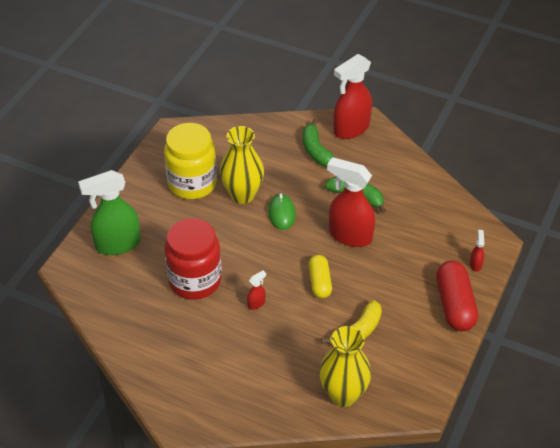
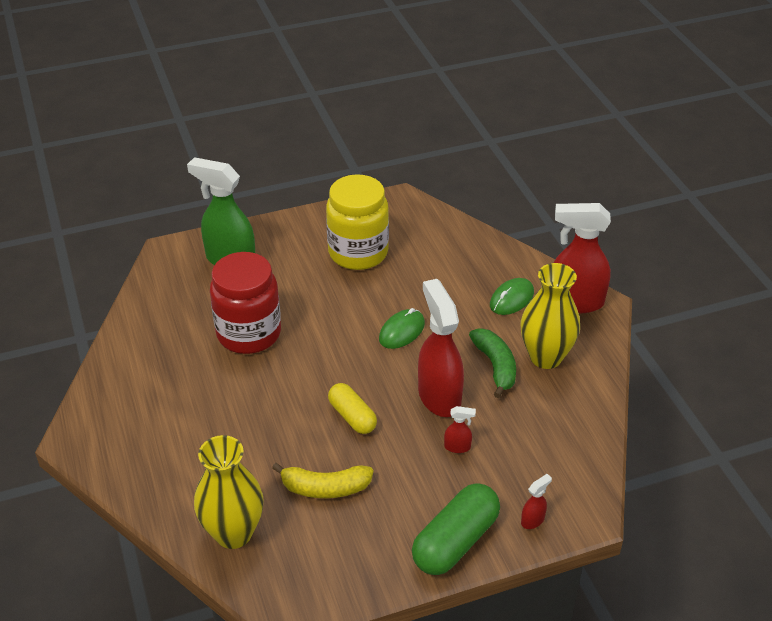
camera: 45 degrees right, 5 degrees down
yellow vase [220,126,264,204] -> yellow vase moved to [521,263,580,369]
red spray bottle [247,271,266,310] -> red spray bottle moved to [444,406,476,453]
green banana [303,119,335,167] -> green mouse [490,278,534,315]
yellow capsule [308,255,332,299] -> yellow capsule turned 75 degrees counterclockwise [328,383,377,434]
red capsule [436,260,478,331] -> green capsule [412,483,500,575]

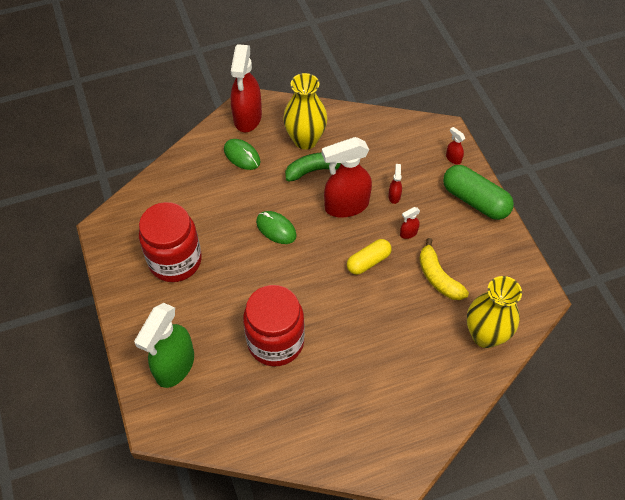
camera: 90 degrees left, 15 degrees up
yellow banana [272,463,373,498] -> yellow banana turned 150 degrees clockwise [419,238,469,300]
yellow jar [326,175,389,270] -> red jar [139,202,202,282]
none -> red spray bottle [400,207,420,239]

